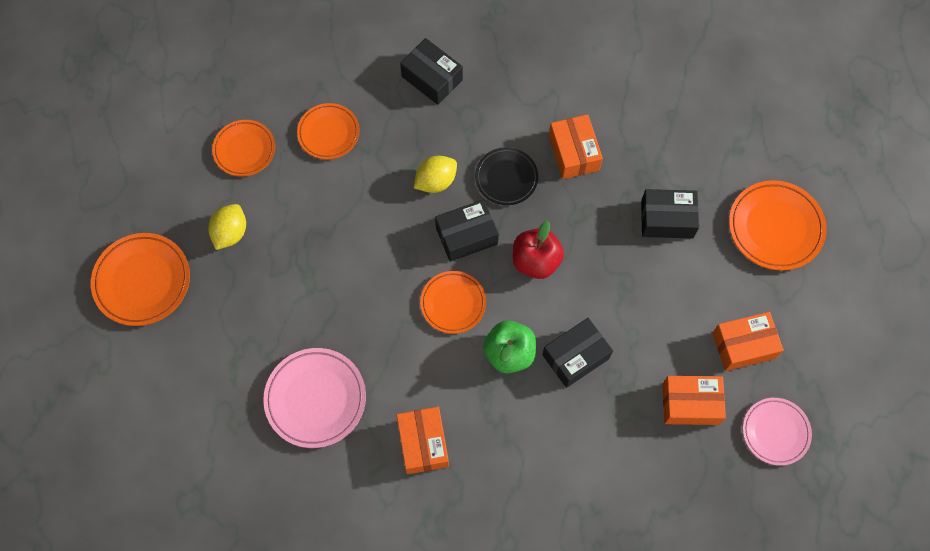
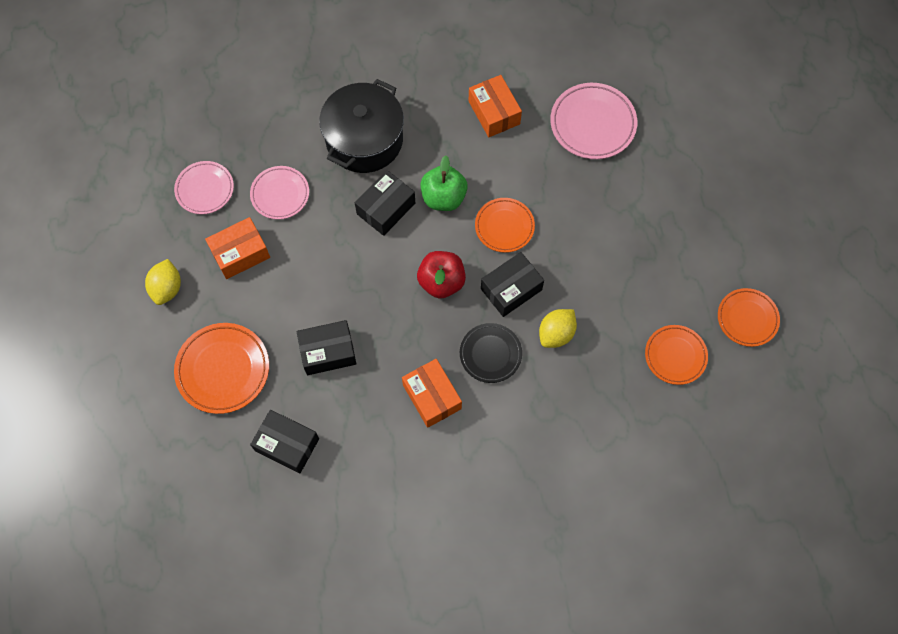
camera: 165 degrees right, 0 degrees up
orange plate [91,233,190,326] -> none
yellow lemon [208,204,246,250] -> yellow lemon moved to [145,259,181,305]
black box [400,38,463,105] -> black box moved to [250,410,319,474]
orange box [663,376,726,425] -> pink plate [250,166,309,220]
none -> black pot [319,79,404,173]

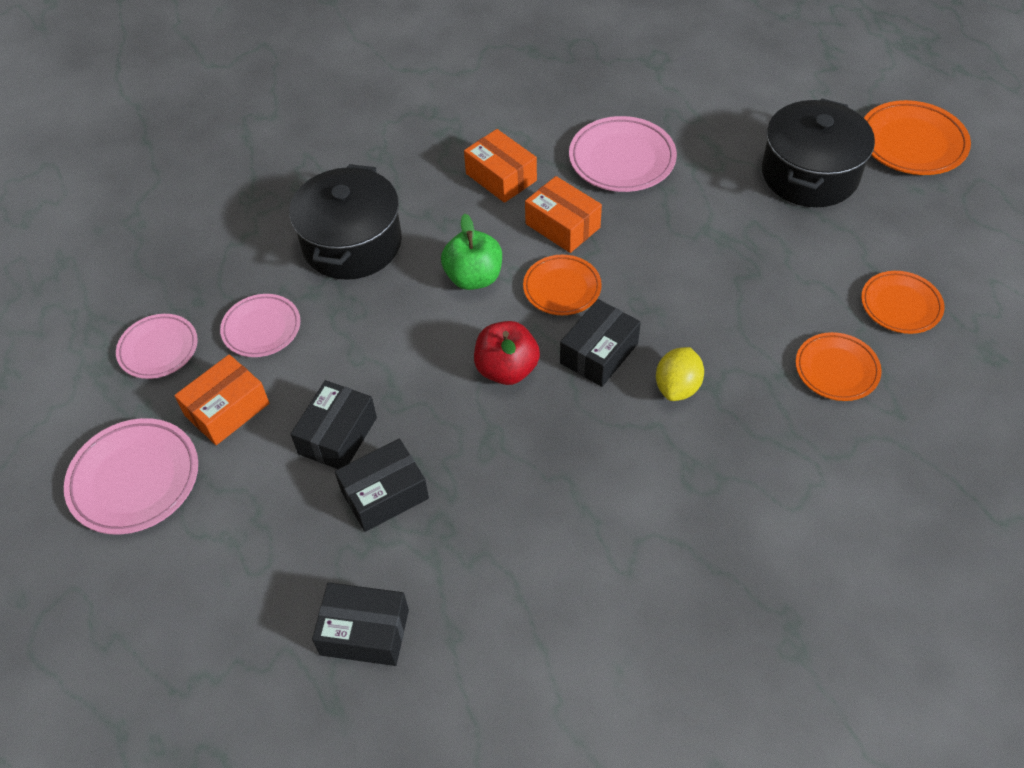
camera: 15 degrees left, 15 degrees down
yellow lemon [145,259,181,305] -> pink plate [64,418,198,534]
orange plate [174,323,269,414] -> orange plate moved to [864,100,971,175]
black box [355,170,415,236] -> black box moved to [291,380,377,469]
orange box [402,359,462,428] -> orange box moved to [525,176,602,253]
black plate [460,323,522,383] -> none
none -> black pot [762,99,875,207]

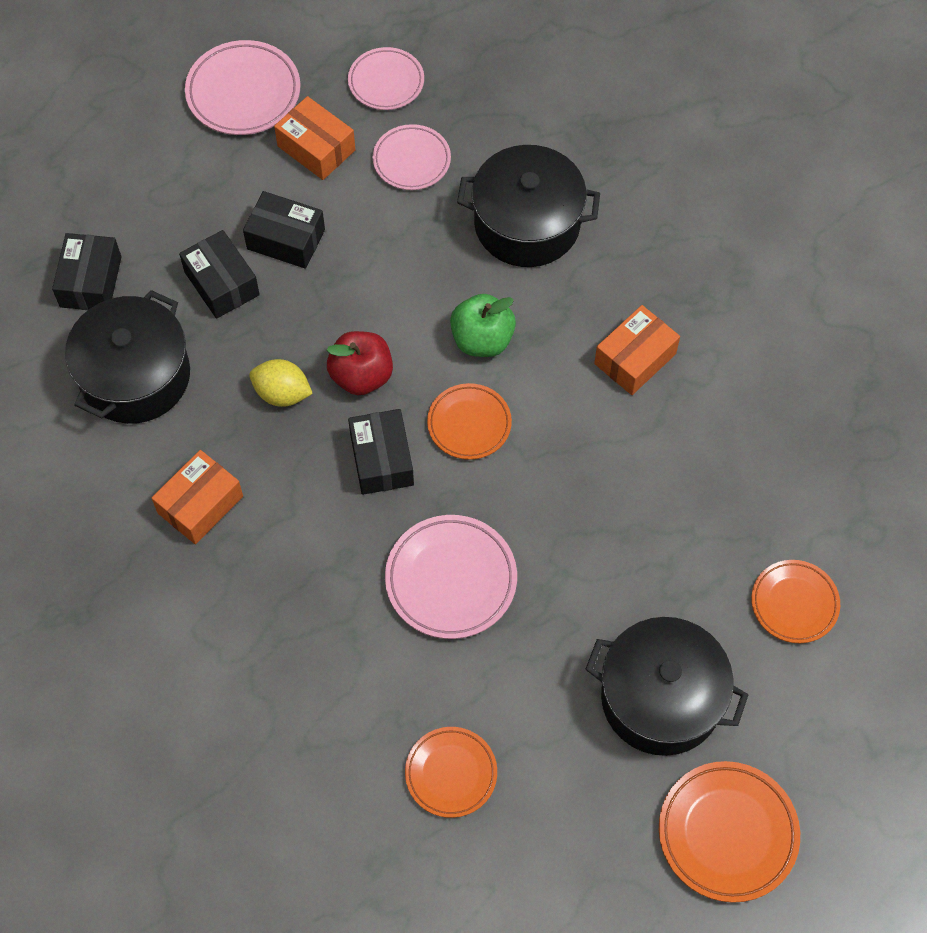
camera: 85 degrees right, 10 degrees up
orange box [525,176,602,253] -> orange box moved to [152,450,243,545]
black box [560,299,641,387] -> black box turned 45 degrees clockwise [348,409,414,495]
pink plate [569,116,677,192] -> pink plate moved to [385,515,517,639]
yellow lemon [656,347,704,401] -> yellow lemon moved to [249,359,313,407]
orange plate [796,332,882,401] -> orange plate moved to [751,560,840,643]
none -> black pot [65,290,190,424]

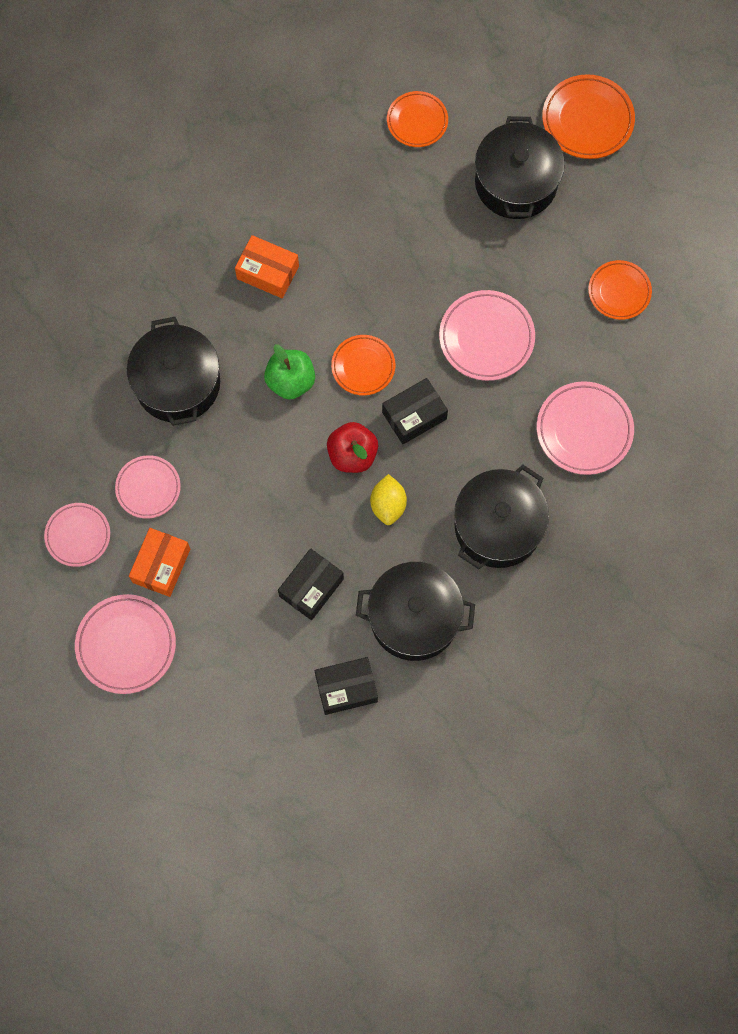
camera: 110 degrees left, 10 degrees up
orange box [152,450,243,545] -> black pot [454,465,549,569]
black box [243,191,325,269] -> none
none -> pink plate [537,381,634,475]

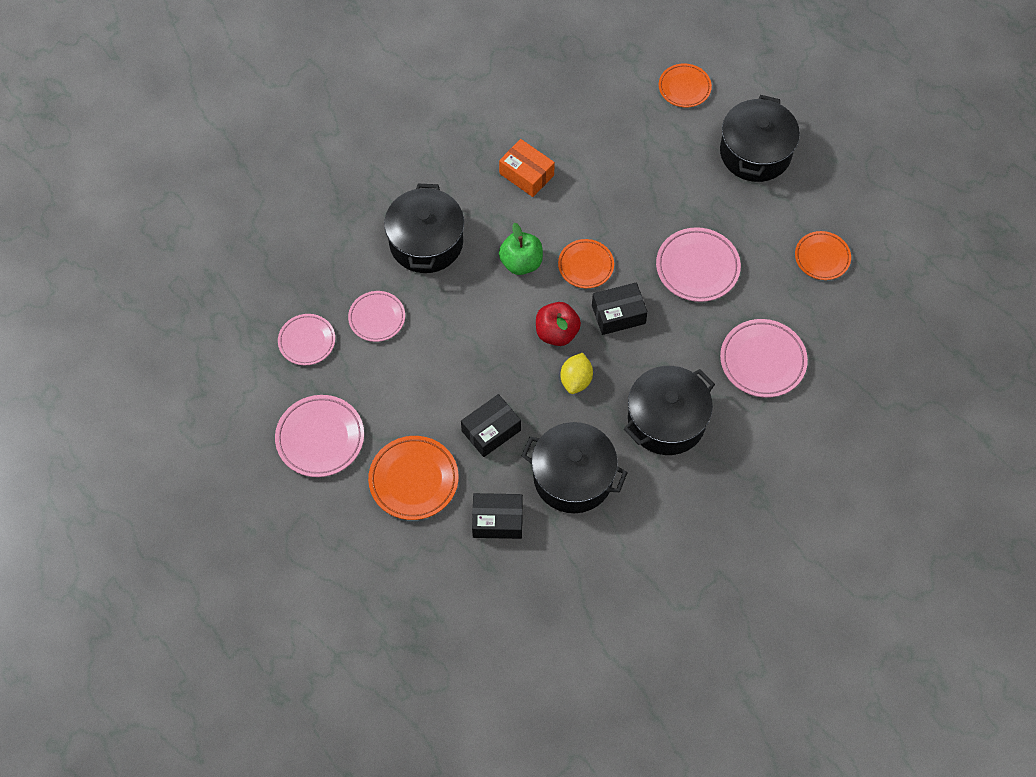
camera: 15 degrees right, 10 degrees down
orange box [129,528,190,597] -> none
orange plate [542,74,635,159] -> orange plate moved to [368,436,459,520]

